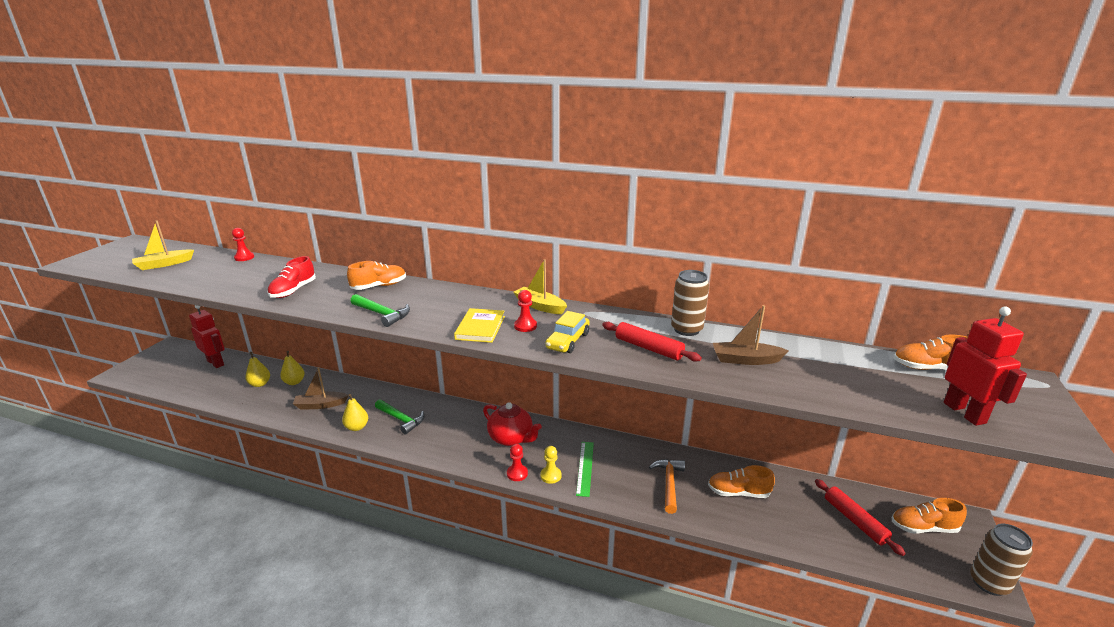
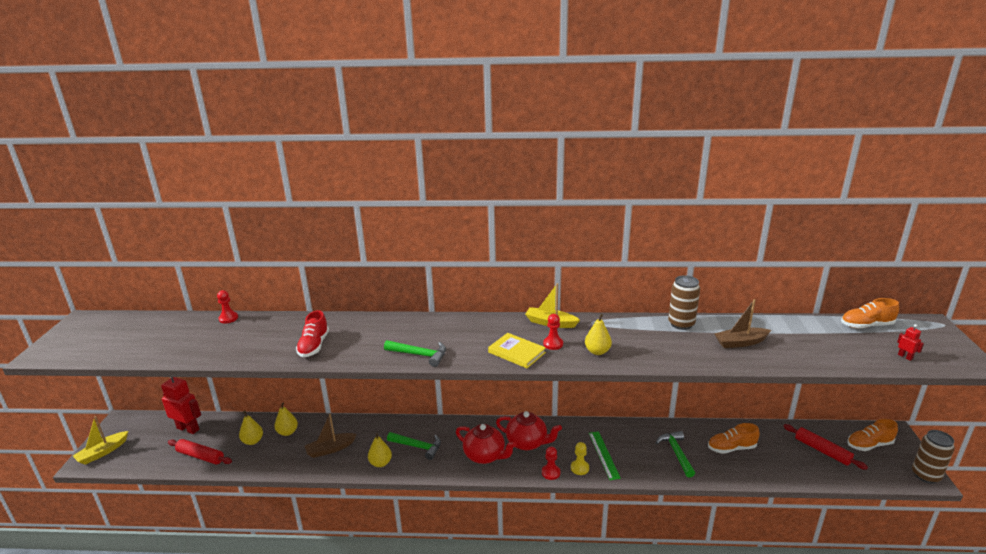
camera: 15 degrees left, 0 degrees up
yellow boat [132,220,194,270] -> yellow boat moved to [73,416,128,465]
orange shoe [347,261,406,290] -> none
yellow book [454,308,505,343] -> yellow book turned 45 degrees counterclockwise [488,333,546,368]
yellow car [545,311,590,353] -> yellow pear [585,314,612,355]
red rolling pin [602,322,702,362] -> red rolling pin moved to [168,439,232,464]
orange hammer [649,459,685,514] -> green hammer [656,431,695,478]
red robot [944,307,1027,426] -> red robot [897,324,924,361], size x0.44
none -> red teapot [456,424,517,464]

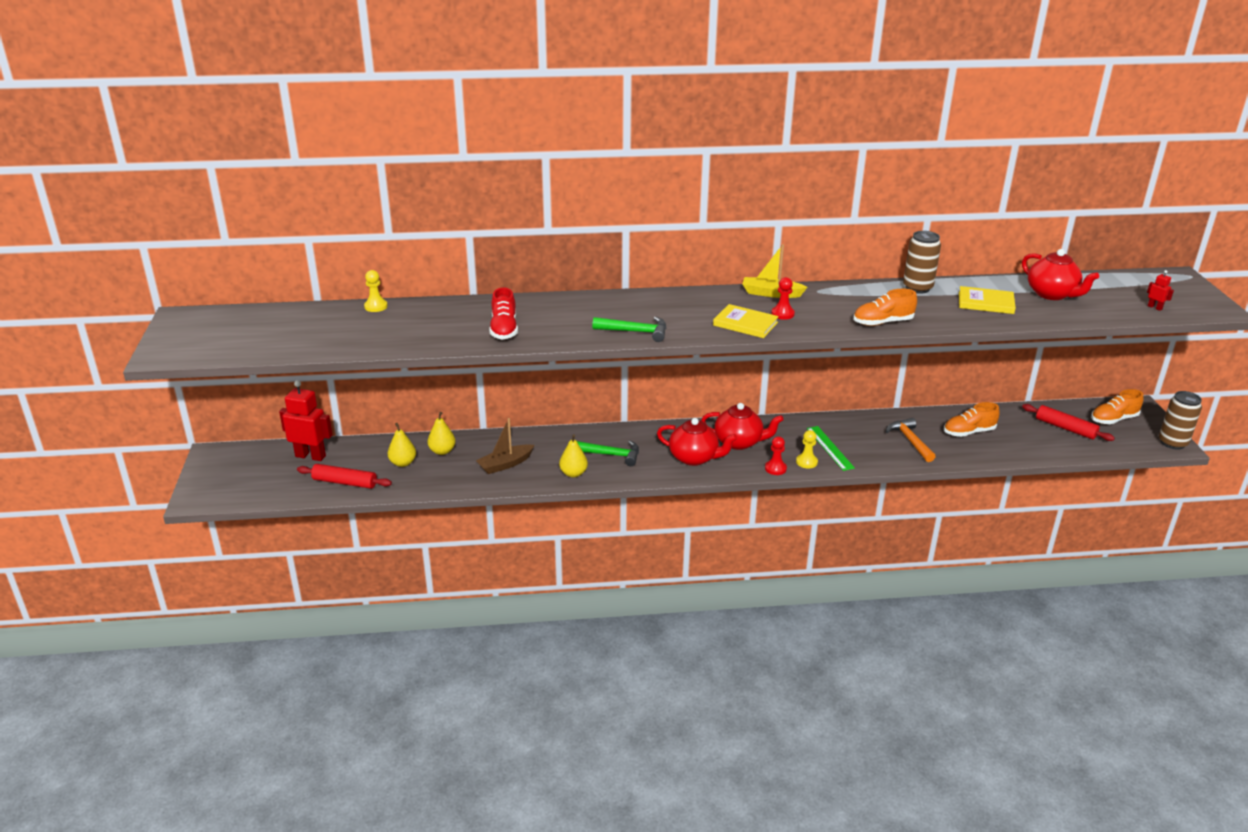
camera: 10 degrees left, 5 degrees up
yellow boat [73,416,128,465] -> none
red pawn [217,290,238,323] -> yellow pawn [364,270,388,312]
yellow pear [585,314,612,355] -> none
green hammer [656,431,695,478] -> orange hammer [886,418,936,462]
brown boat [715,299,771,348] -> yellow book [959,286,1016,314]
orange shoe [841,298,899,328] -> orange shoe moved to [853,289,917,326]
none -> red teapot [1022,249,1099,300]

